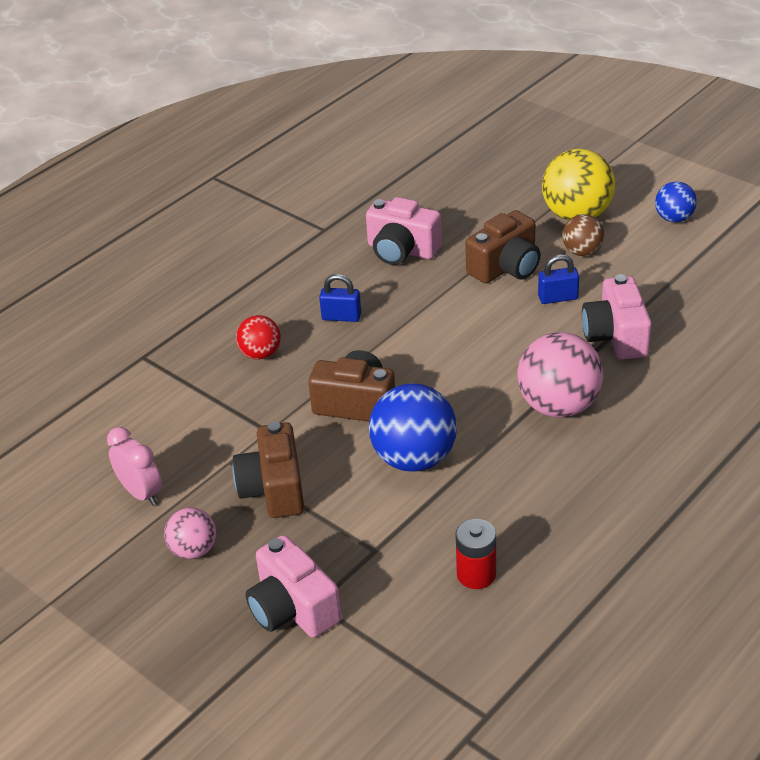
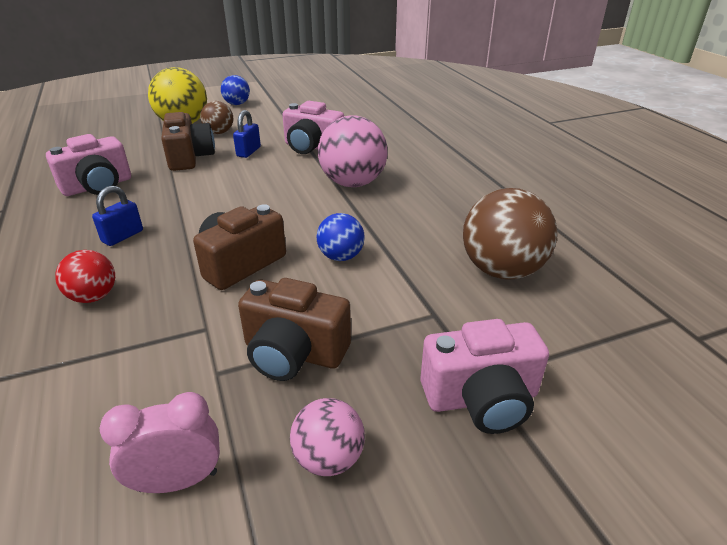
camera: 65 degrees left, 5 degrees down
blue ball [369,383,457,472] -> blue ball [317,213,365,261], size x0.56
red battery [456,519,496,589] -> brown ball [463,188,557,279]

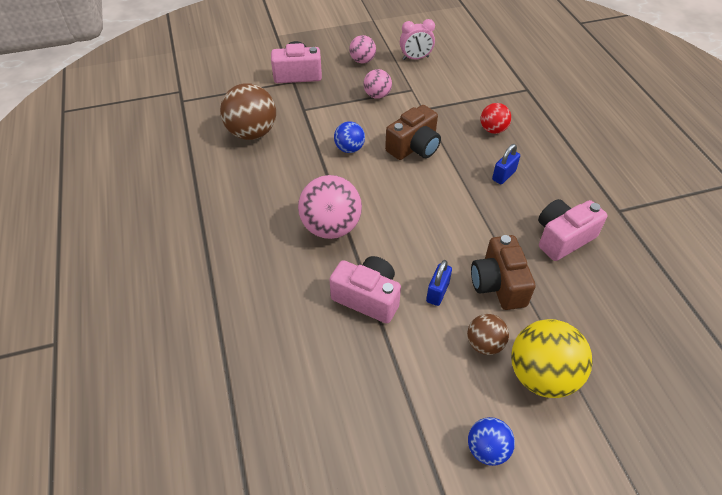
camera: 175 degrees left, 15 degrees up
brown camera [238,278,351,381] -> pink ball [364,69,392,99]

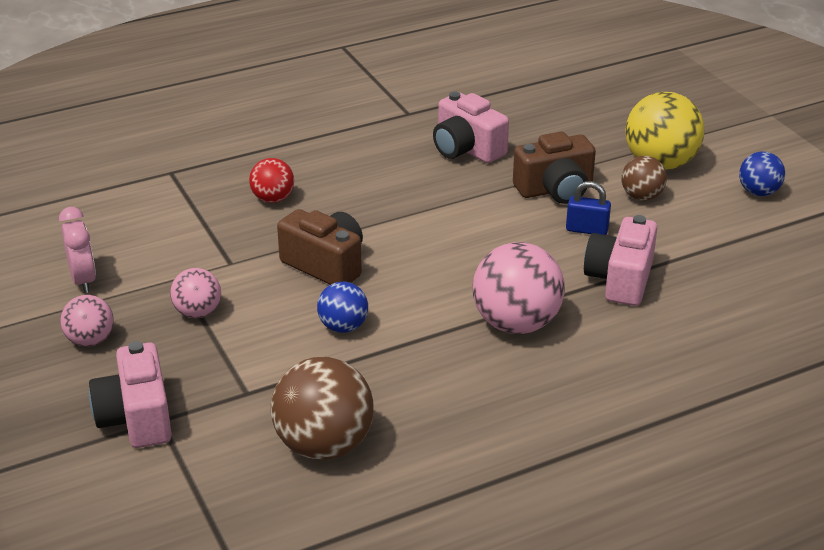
camera: 100 degrees left, 15 degrees down
blue padlock [492,144,520,184] -> none

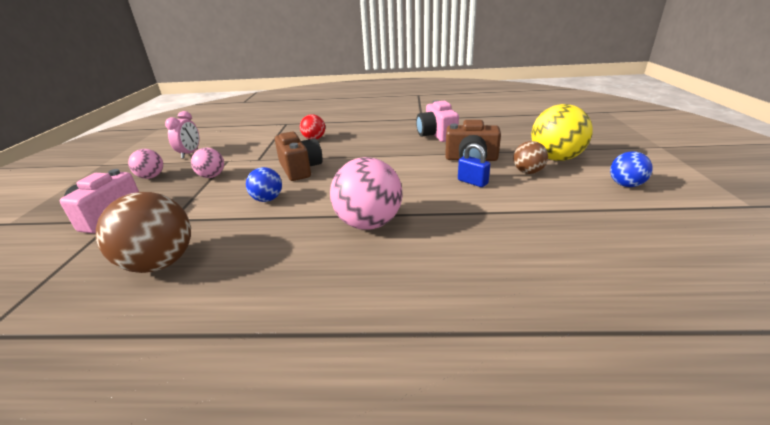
camera: 30 degrees right, 5 degrees down
pink camera [584,215,657,306] -> none

